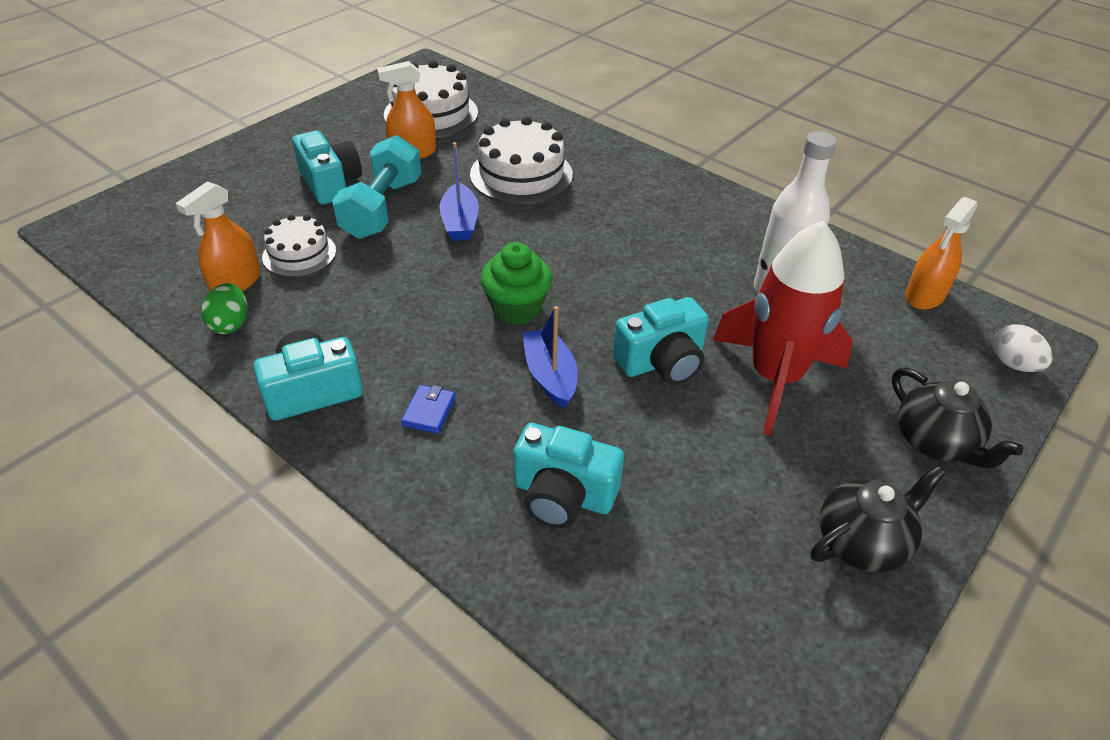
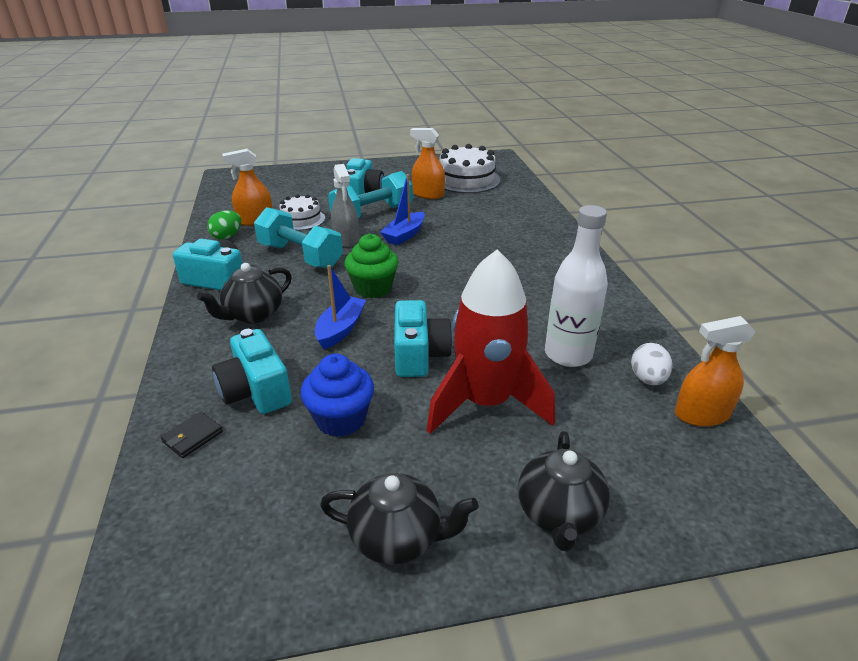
camera: 40 degrees right, 10 degrees down
blue wallet [401,385,456,434] -> black teapot [197,263,292,323]
white cake [470,117,573,204] -> none
turquoise camera [613,297,709,385] -> turquoise camera turned 105 degrees counterclockwise [394,300,453,377]
white egg [992,324,1053,372] -> white egg moved to [631,343,672,385]
none -> black wallet [161,412,223,458]
none -> turquoise dumbbell [254,207,343,268]
none -> blue cupcake [301,354,374,437]
none -> grey spray bottle [331,164,359,248]

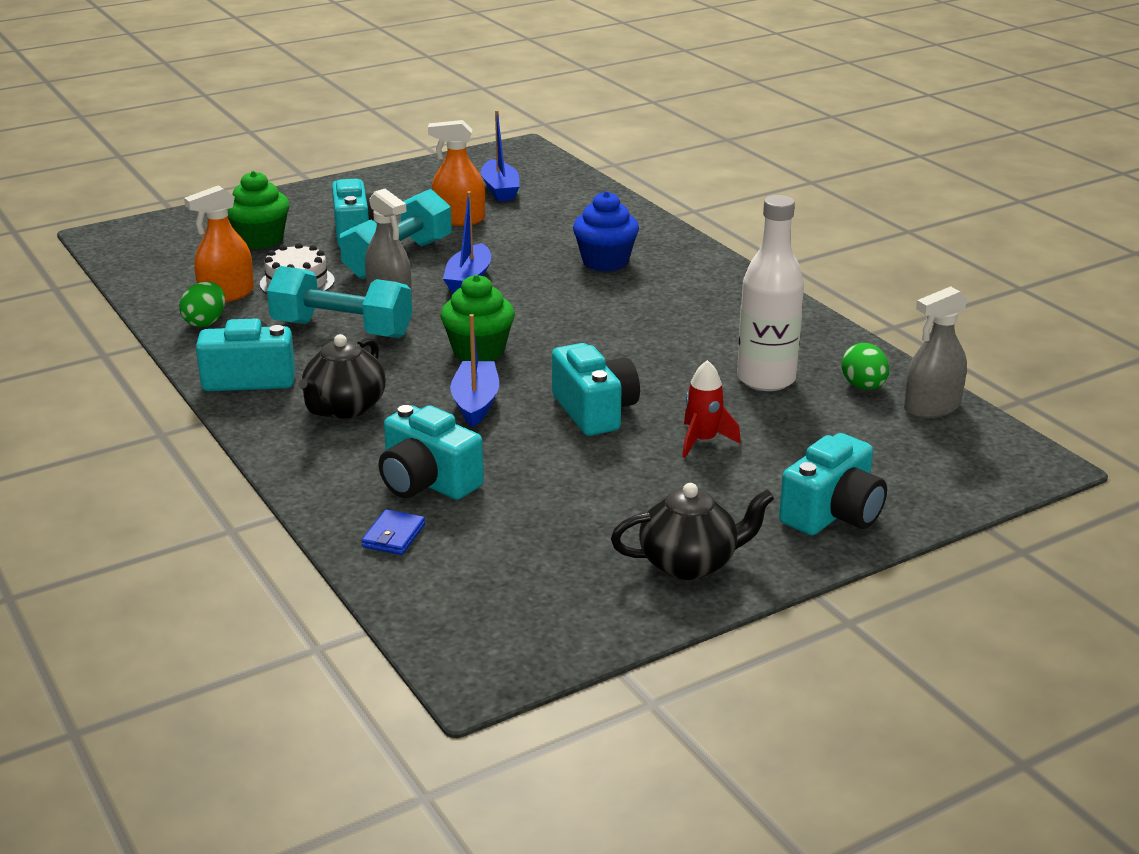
camera: 20 degrees left, 5 degrees down
black wallet [161,412,223,458] -> blue wallet [362,509,425,555]
blue cupcake [301,354,374,437] -> blue cupcake moved to [573,191,639,272]
red rocket [427,249,555,434] -> red rocket [682,360,741,458], size x0.45
white cake [440,144,501,193] -> blue boat [481,110,520,201]
black teapot [518,431,610,552] -> turquoise camera [779,433,887,535]
white egg [631,343,672,385] -> green egg [841,343,889,390]
orange spray bottle [675,316,755,427] -> grey spray bottle [904,286,968,418]
none -> green cupcake [228,171,290,249]

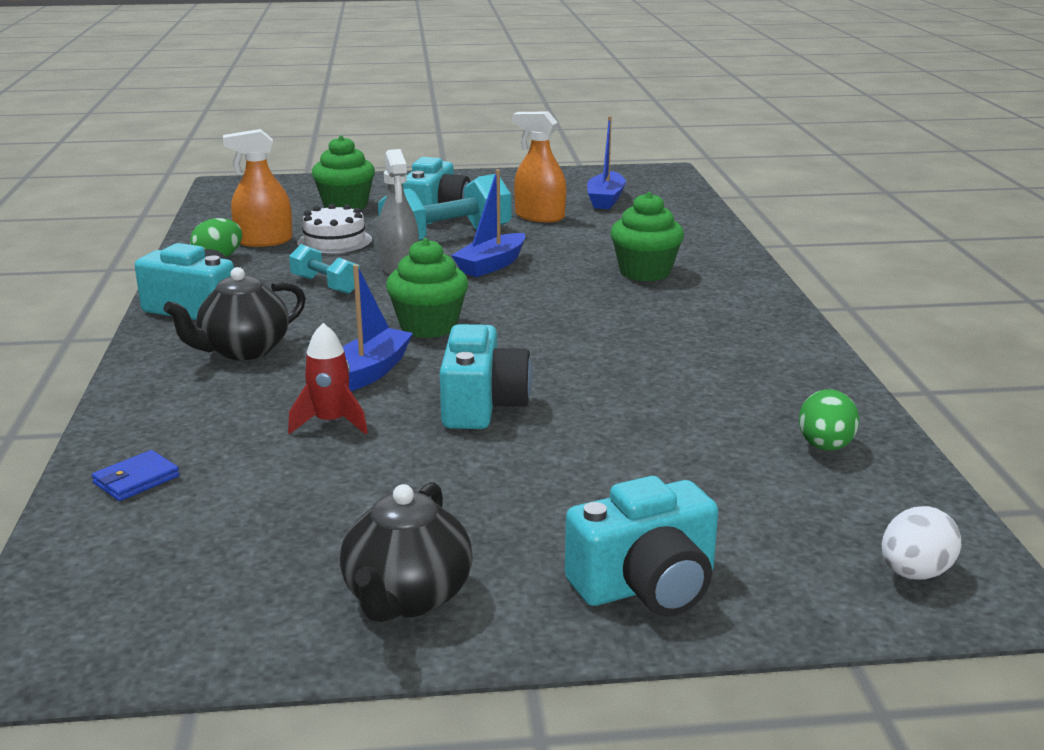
camera: 25 degrees right, 5 degrees down
turquoise dumbbell [267,266,412,338] -> turquoise dumbbell [289,244,359,294], size x0.55
turquoise camera [379,405,484,500] -> none
blue cupcake [573,191,639,272] -> green cupcake [610,192,684,281]
black teapot [611,483,774,580] -> black teapot turned 90 degrees clockwise [340,482,473,622]
red rocket [682,360,741,458] -> red rocket moved to [288,323,368,435]
white bottle [737,195,804,391] -> none
grey spray bottle [904,286,968,418] -> none
none -> white egg [882,506,962,580]

